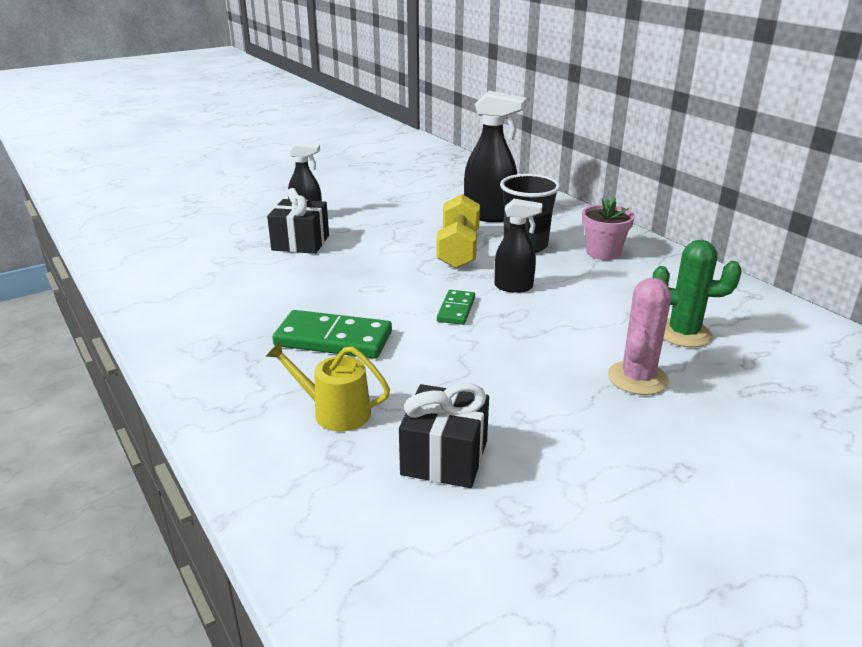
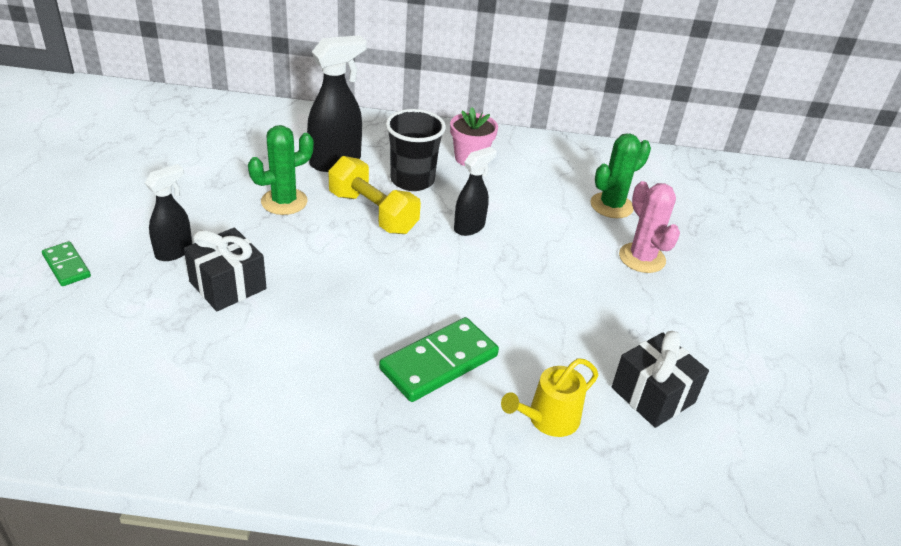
camera: 55 degrees left, 10 degrees up
green domino [437,290,475,325] -> green domino moved to [42,241,91,286]
none -> green cactus [248,125,314,215]

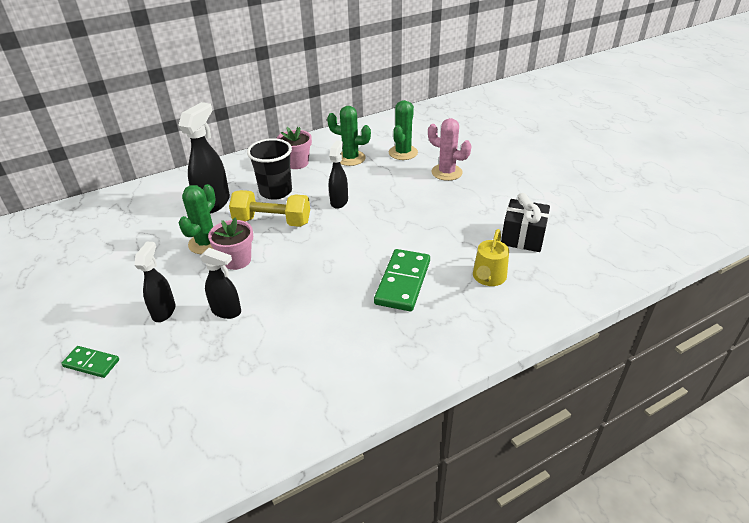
camera: 30 degrees left, 0 degrees up
black gift [184,228,266,311] -> black spray bottle [200,248,241,319]
none -> pink flower pot [208,218,253,270]
none -> green cactus [327,106,371,166]

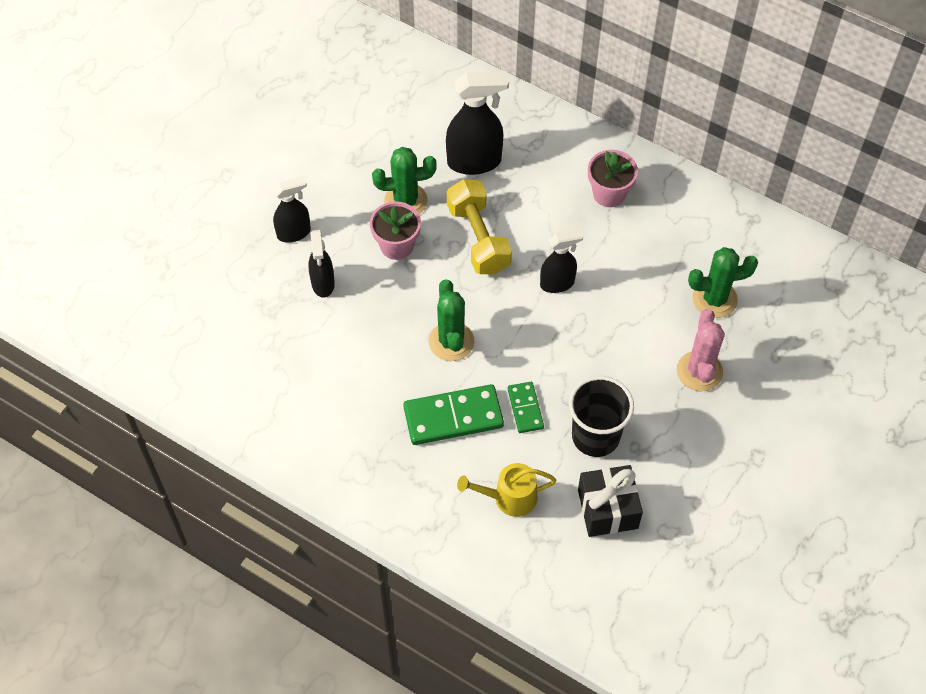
camera: 60 degrees right, 20 degrees up
green domino [61,346,119,378] -> green domino moved to [508,382,544,433]
black cup [247,138,292,200] -> black cup moved to [569,376,634,457]
green cactus [327,106,371,166] -> green cactus moved to [429,279,474,361]

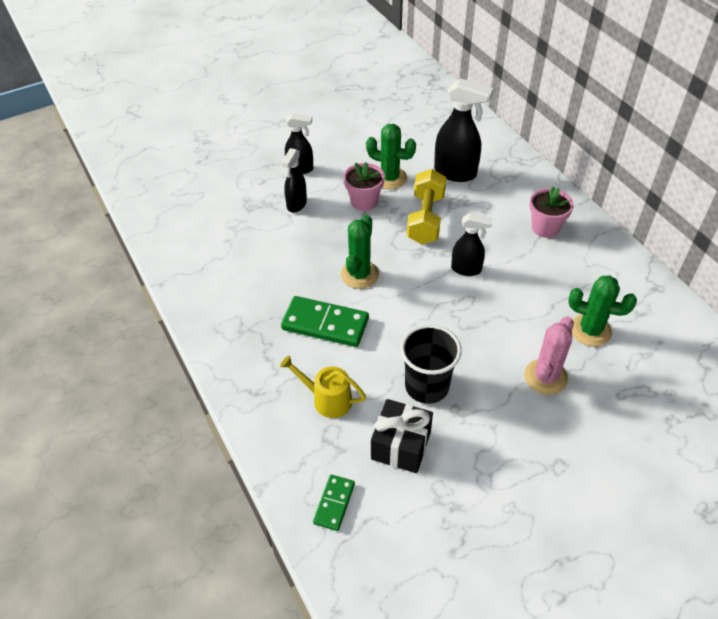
camera: 30 degrees right, 10 degrees down
green domino [508,382,544,433] -> green domino moved to [313,475,355,531]

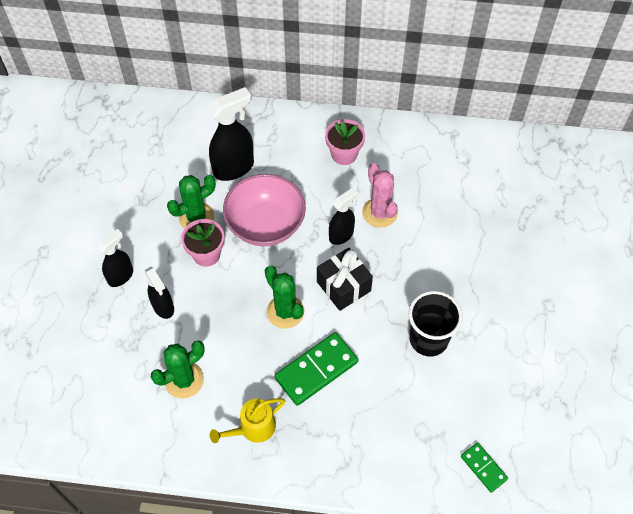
camera: 55 degrees left, 10 degrees up
yellow watering can [280,355,366,418] -> yellow watering can moved to [210,398,285,443]
black gift [371,399,433,473] -> black gift moved to [317,248,373,311]
yellow dumbbell [407,169,447,244] -> pink bowl [223,174,306,246]
pink cactus [524,316,574,395] -> pink cactus moved to [362,163,398,228]
green cactus [568,276,637,346] -> green cactus moved to [151,340,205,398]

